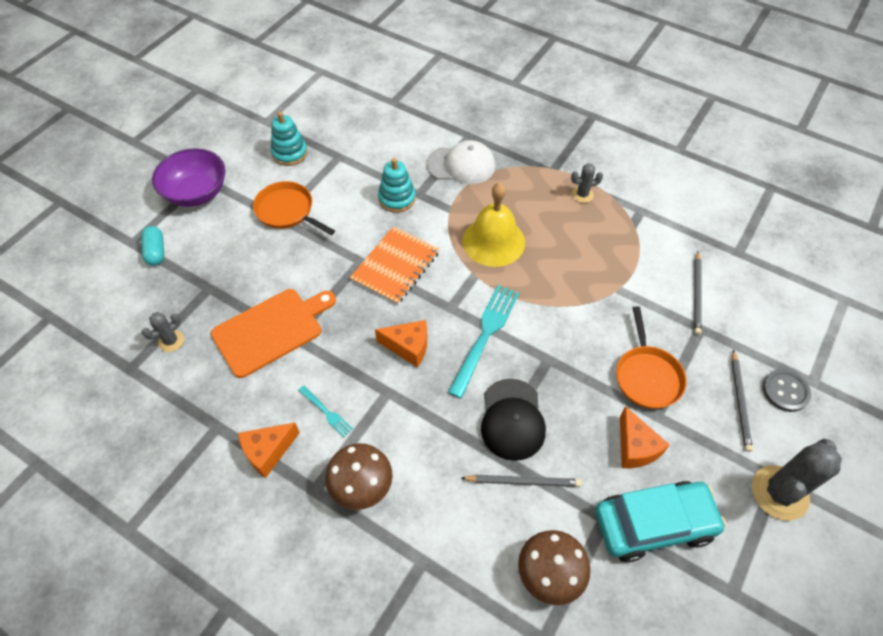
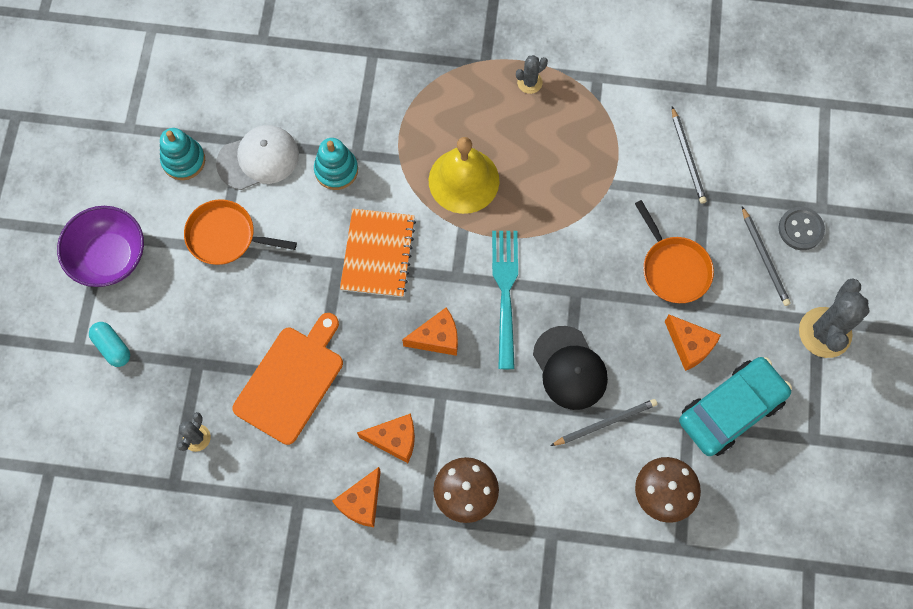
camera: 25 degrees left, 15 degrees up
turquoise fork [298,386,353,437] -> orange cheese [357,413,415,463]
white cap [426,140,495,184] -> white cap moved to [216,125,299,190]

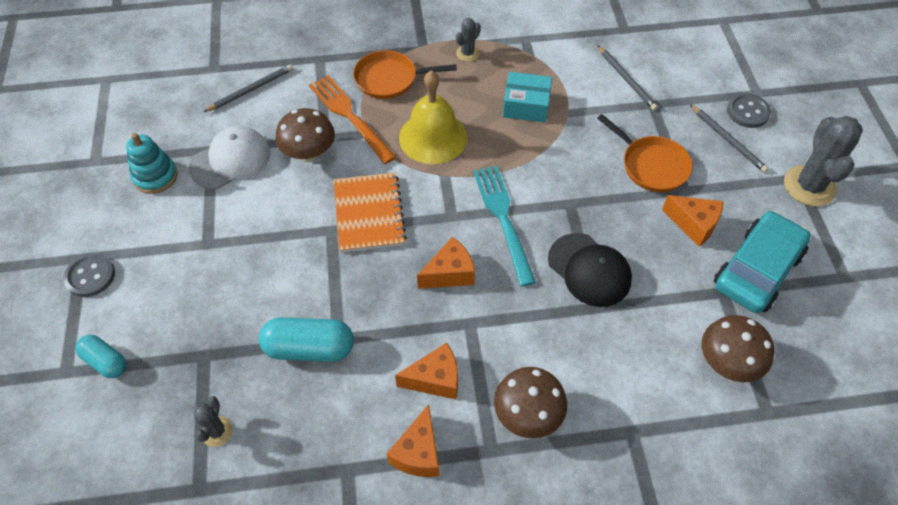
camera: 15 degrees left, 15 degrees down
purple bowl [57,206,144,287] -> grey button [64,253,115,297]
orange pan [184,199,297,265] -> orange pan moved to [353,50,457,99]
orange cutting board [233,313,343,445] -> turquoise capsule [259,317,354,362]
turquoise stacking toy [314,138,358,190] -> brown mushroom [276,108,335,162]
grey pencil [550,399,657,446] -> grey pencil moved to [203,65,293,112]
none -> orange fork [309,75,396,164]
none -> turquoise box [503,72,552,123]

